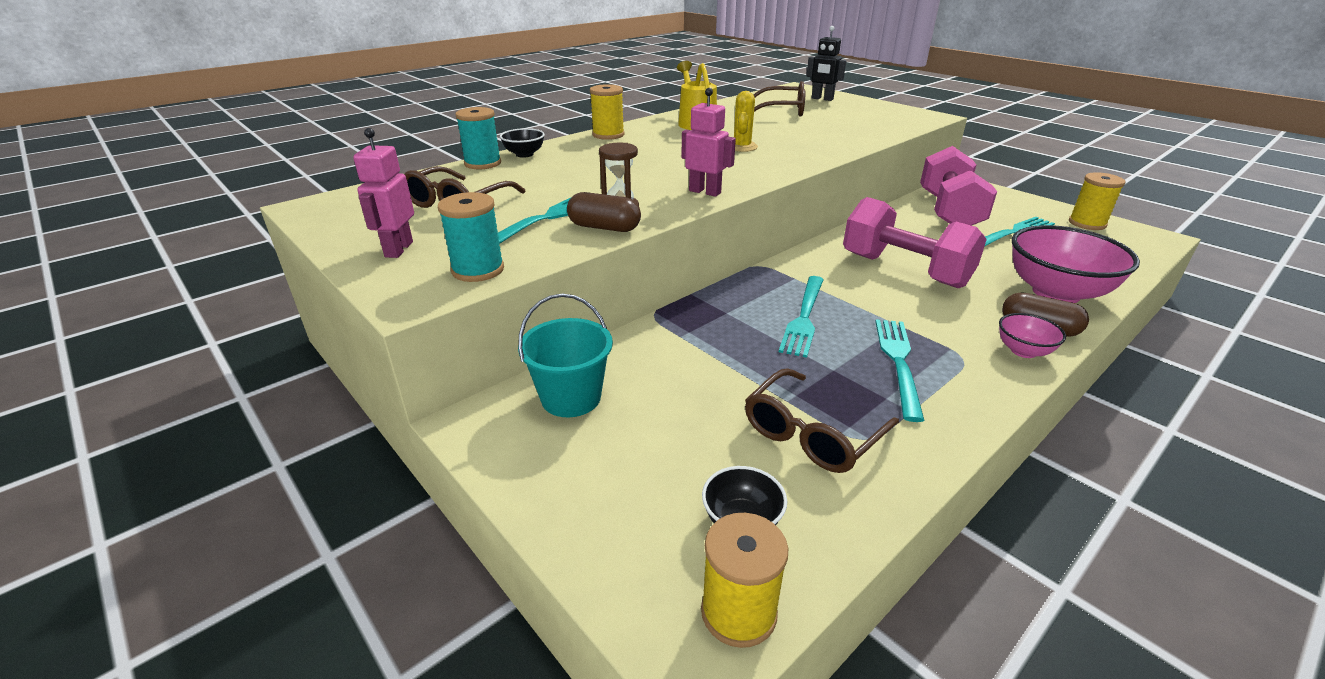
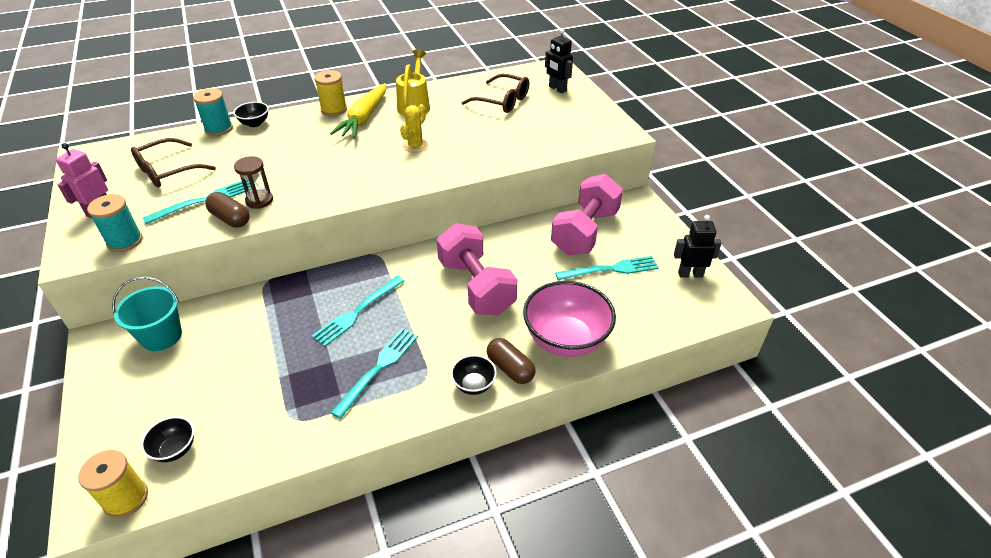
camera: 20 degrees right, 10 degrees up
pink robot [681,88,736,197] -> none
brown glasses [745,368,899,473] -> none
pink bowl [999,313,1066,358] -> black bowl [451,355,497,395]
yellow spool [1069,172,1125,230] -> black robot [674,215,721,278]
none -> yellow carrot [330,83,386,138]

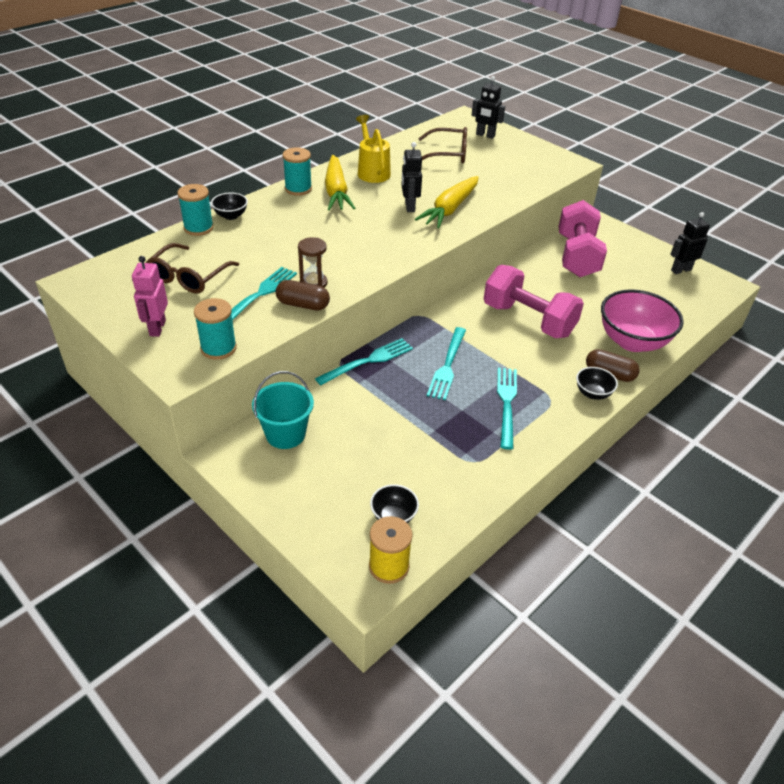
camera: 25 degrees left, 0 degrees up
yellow spool [314,70,347,116] -> turquoise spool [283,147,312,196]
yellow cactus [400,104,428,153] -> black robot [401,142,422,212]
turquoise fork [555,256,659,280] -> turquoise fork moved to [315,338,413,385]
none -> yellow carrot [415,176,479,228]

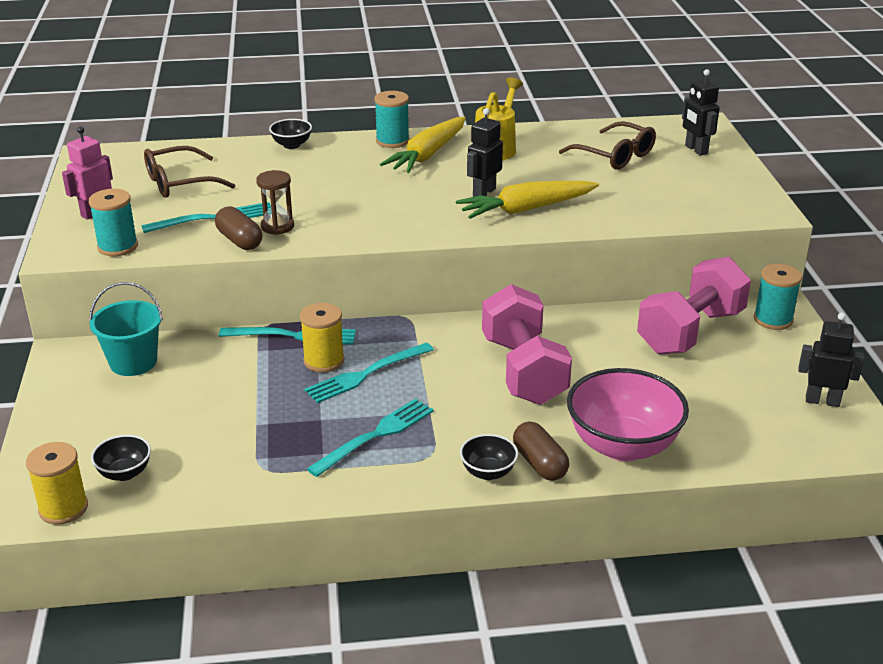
camera: 40 degrees right, 10 degrees down
turquoise spool [177,184,214,236] -> turquoise spool moved to [754,264,802,330]
none -> yellow spool [300,303,344,373]

